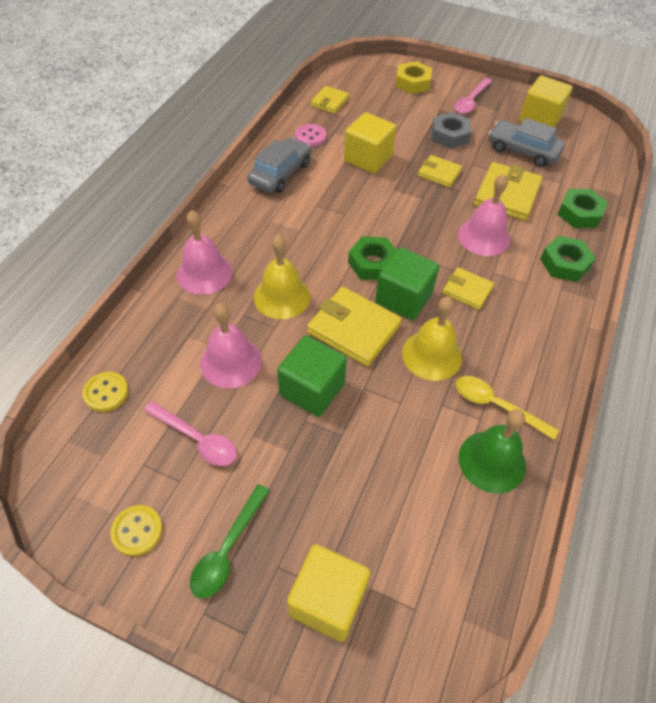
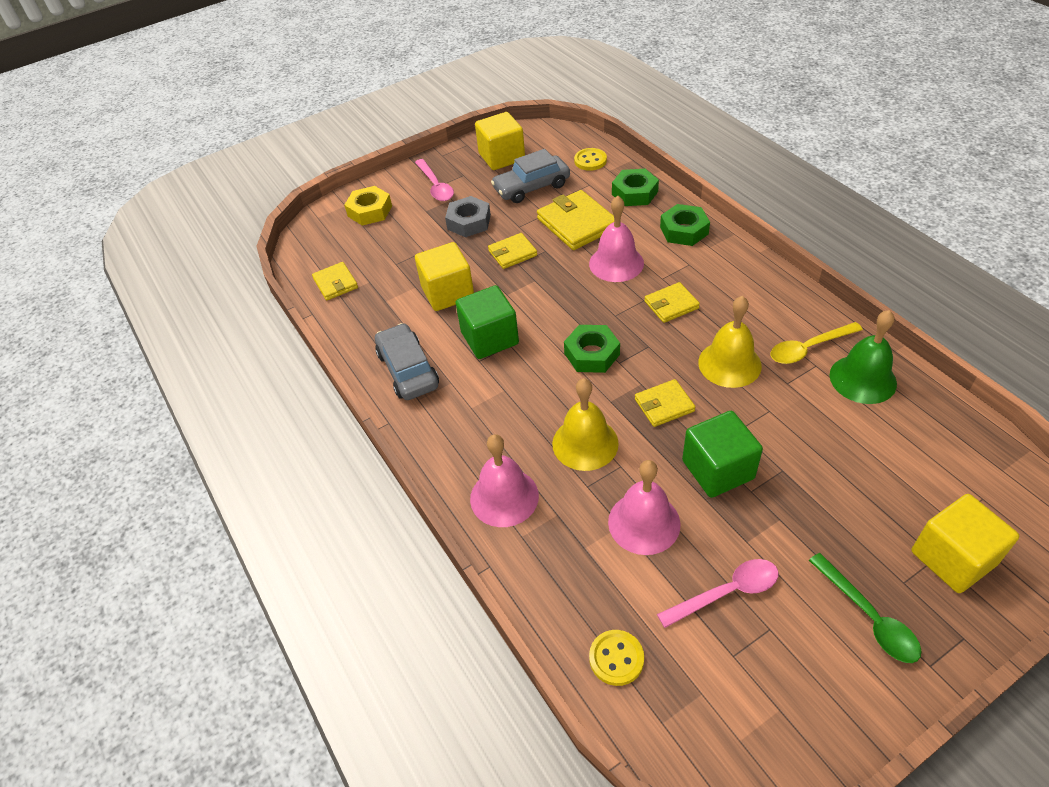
camera: 50 degrees left, 5 degrees down
yellow button [110,505,163,556] -> yellow button moved to [574,148,607,171]
pink button [295,124,326,147] -> none
yellow wallet [307,287,402,366] -> yellow wallet [635,379,695,427], size x0.59
green cube [375,247,439,320] -> green cube moved to [456,285,519,359]

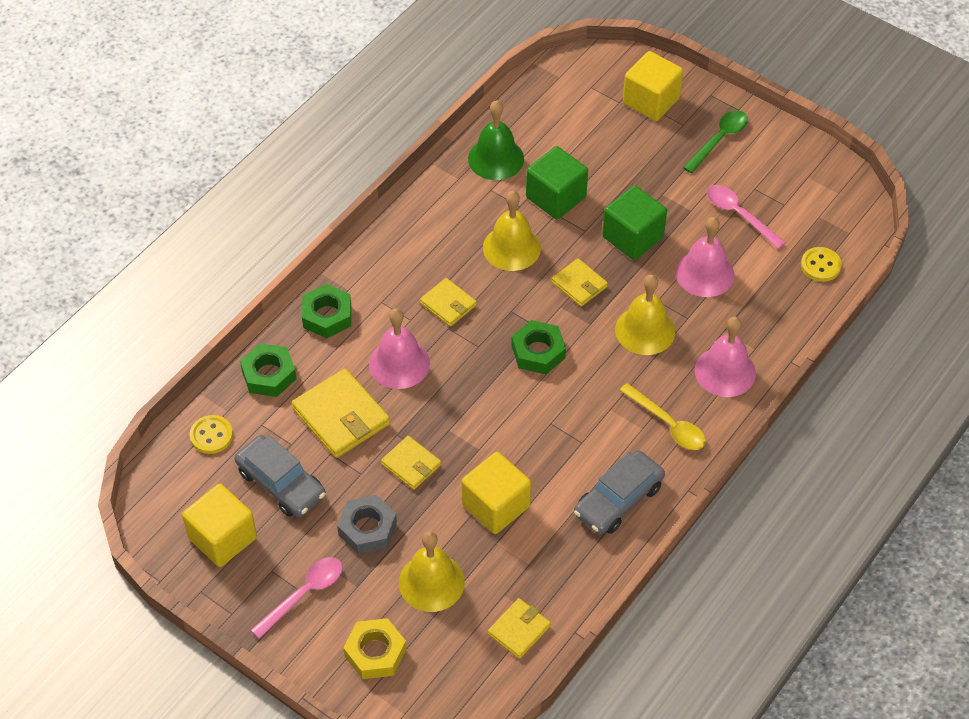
camera: 115 degrees left, 5 degrees up
green cube [456,285,519,359] -> green cube moved to [526,146,588,219]
yellow wallet [537,190,614,250] -> yellow wallet turned 75 degrees counterclockwise [292,369,390,458]
yellow spoon [771,322,863,364] -> yellow spoon moved to [619,383,706,450]
none -> yellow bell [399,531,465,612]

